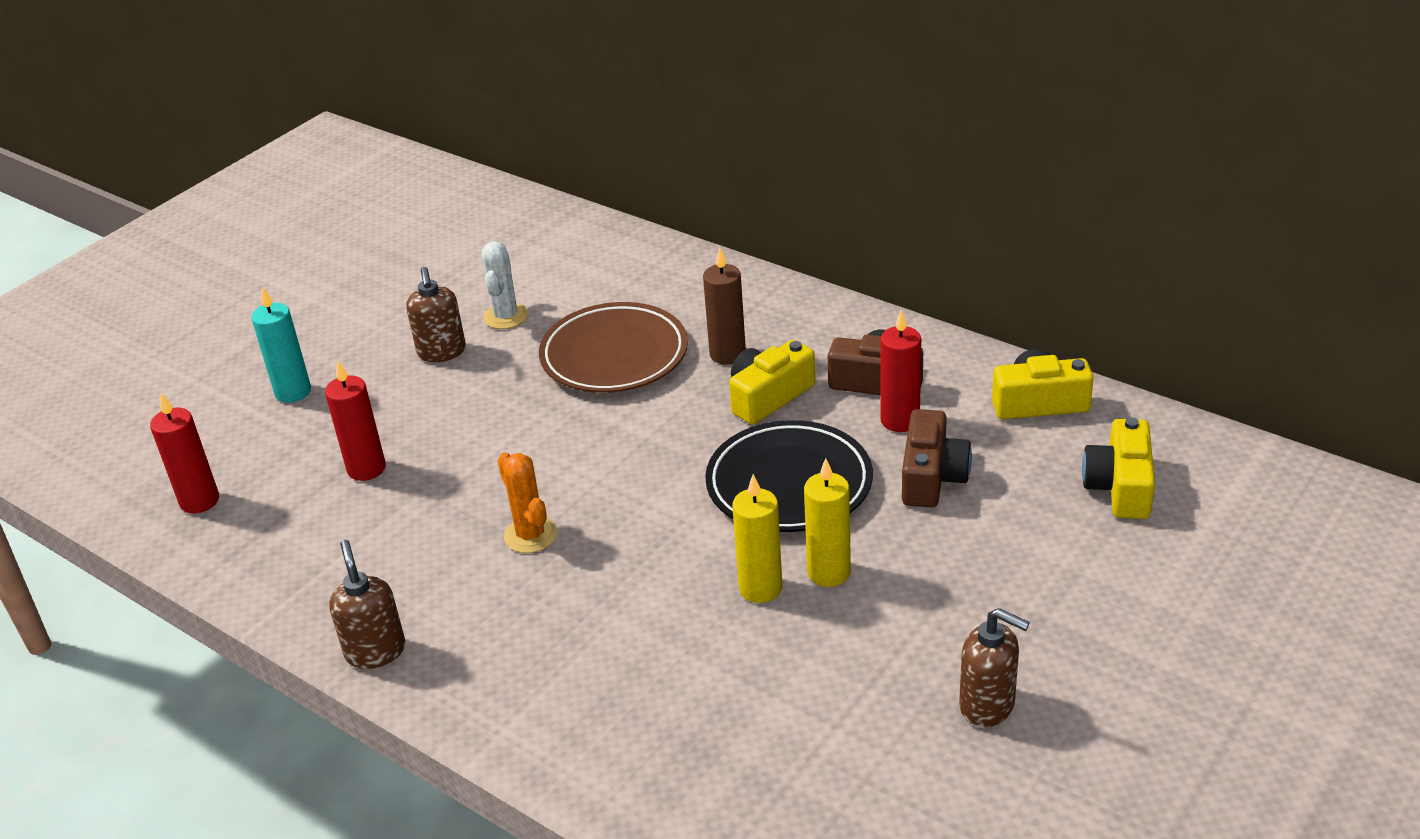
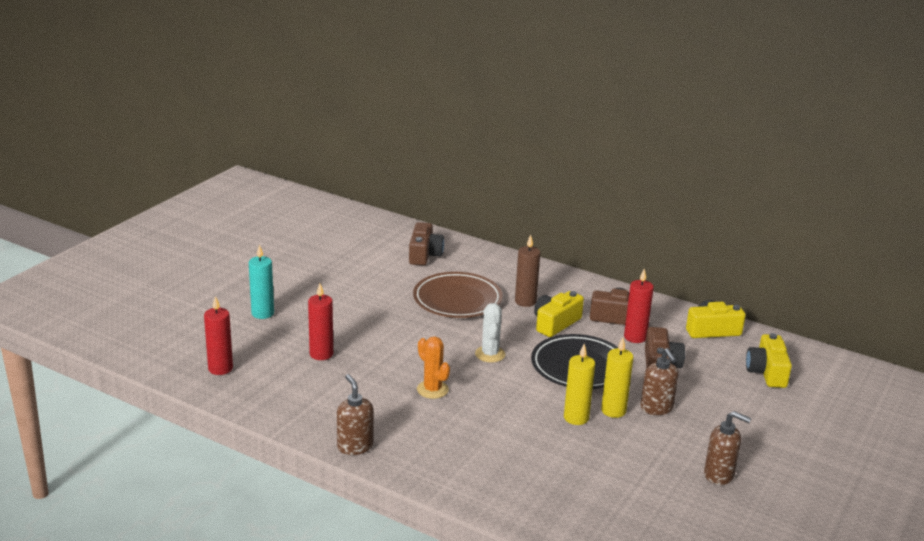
camera: 10 degrees left, 10 degrees down
brown soap dispenser [406,267,466,362] -> brown soap dispenser moved to [640,348,679,415]
white cactus [481,241,528,329] -> white cactus moved to [475,303,505,363]
none -> brown camera [409,222,444,266]

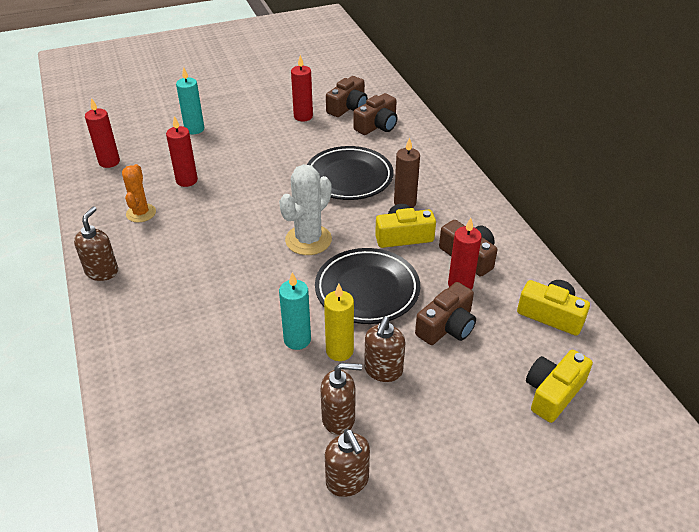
camera: 40 degrees right, 15 degrees up
brown plate [413,272,503,318] -> black plate [307,146,393,200]
orange cactus [417,337,450,399] -> orange cactus moved to [122,164,156,222]
white cactus [475,303,505,363] -> white cactus [279,164,332,255], size x1.52
yellow candle [564,344,595,425] -> turquoise candle [279,272,311,350]
none -> red candle [291,55,313,122]
none -> brown soap dispenser [321,363,362,435]
none -> brown camera [326,76,368,117]

